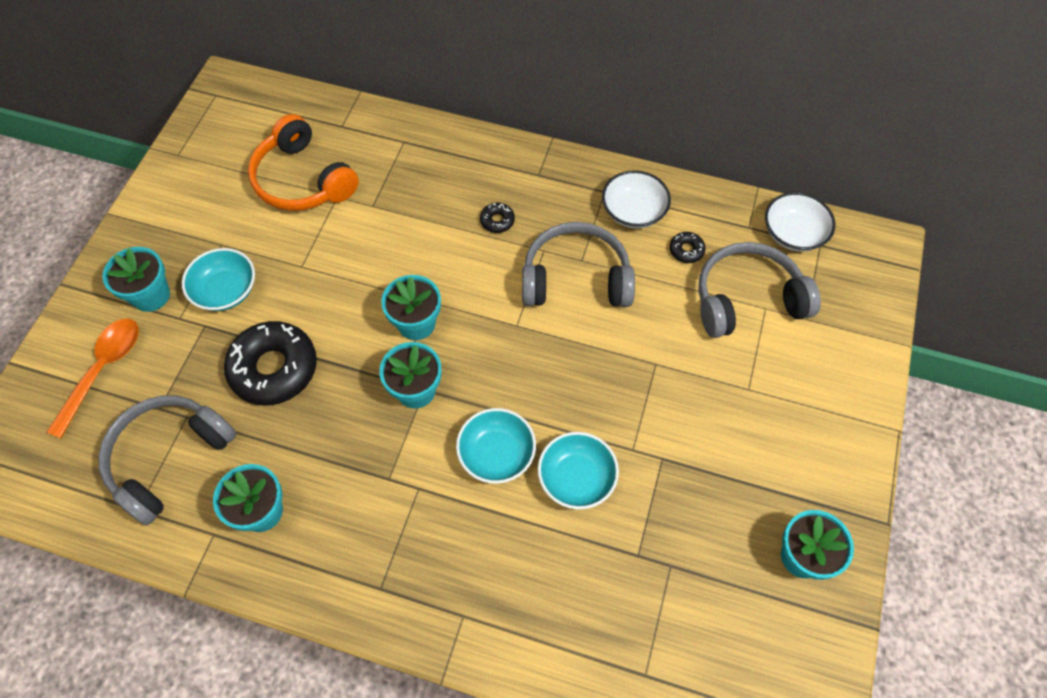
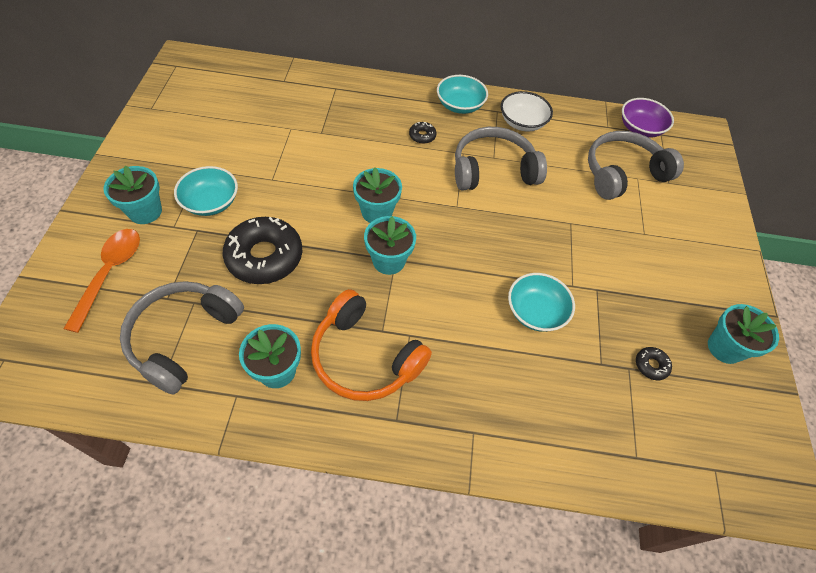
camera: 15 degrees left, 5 degrees down
orange headphones [248,114,359,211] -> orange headphones moved to [311,289,432,401]
turquoise bowl [456,408,536,484] -> turquoise bowl moved to [437,75,488,114]
black donut [670,232,705,263] -> black donut moved to [636,347,672,380]
white bowl [765,192,836,252] -> purple bowl [622,98,674,138]

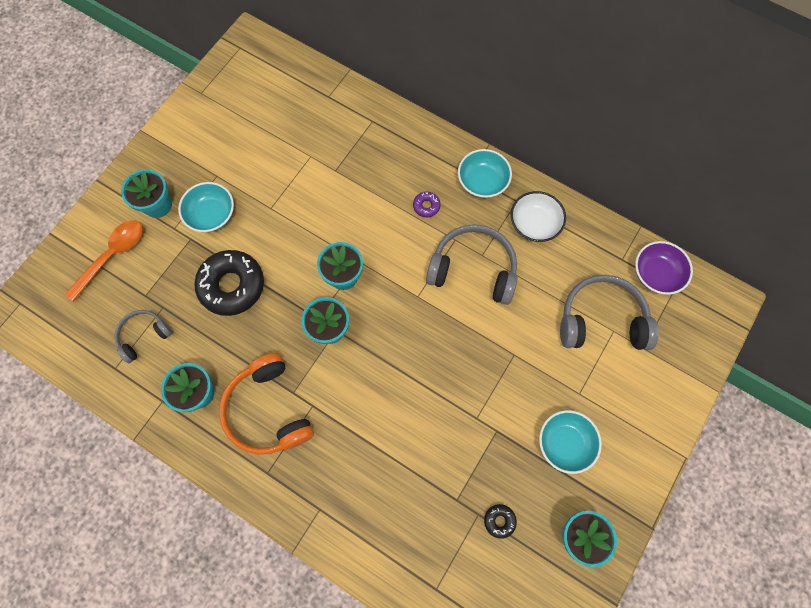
camera: 30 degrees right, 15 degrees up
grey headphones [120,281,244,394] -> grey headphones [114,310,172,363], size x0.58
black donut [409,122,436,144] -> purple donut [413,192,441,217]
turquoise bowl [508,273,575,332] -> turquoise bowl moved to [539,410,602,474]

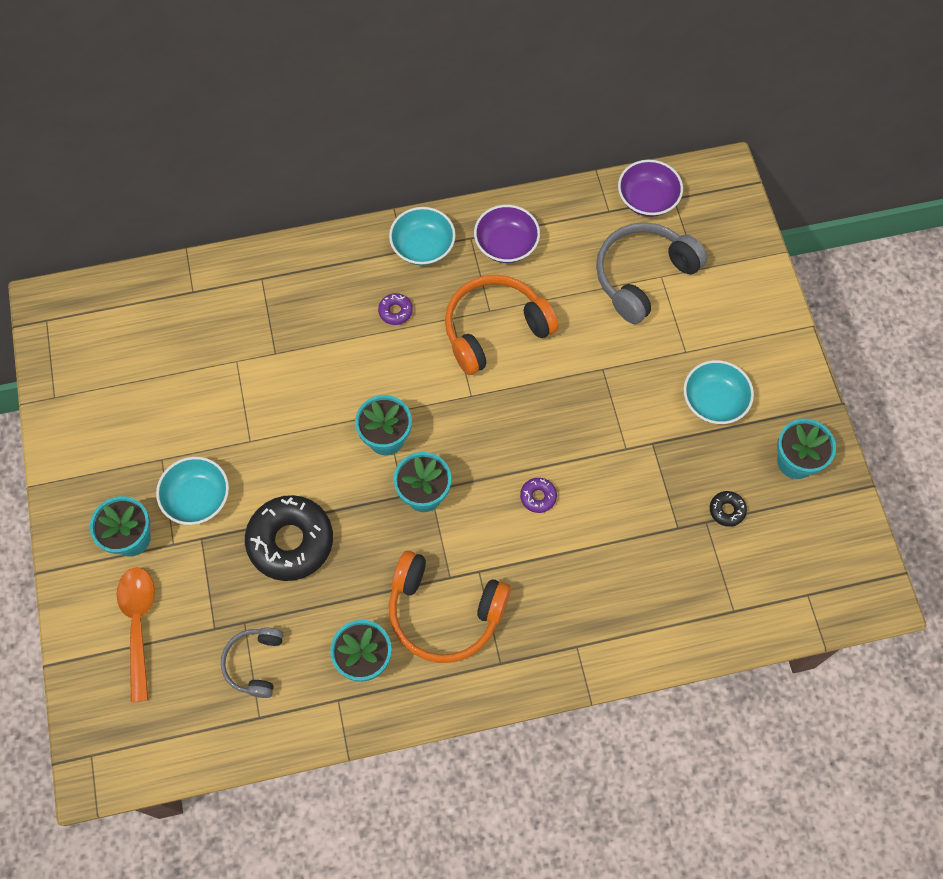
camera: 45 degrees left, 5 degrees down
grey headphones [426,224,518,305] -> orange headphones [445,275,559,375]
white bowl [511,191,566,242] -> purple bowl [474,205,540,263]
none -> purple donut [520,478,557,513]

